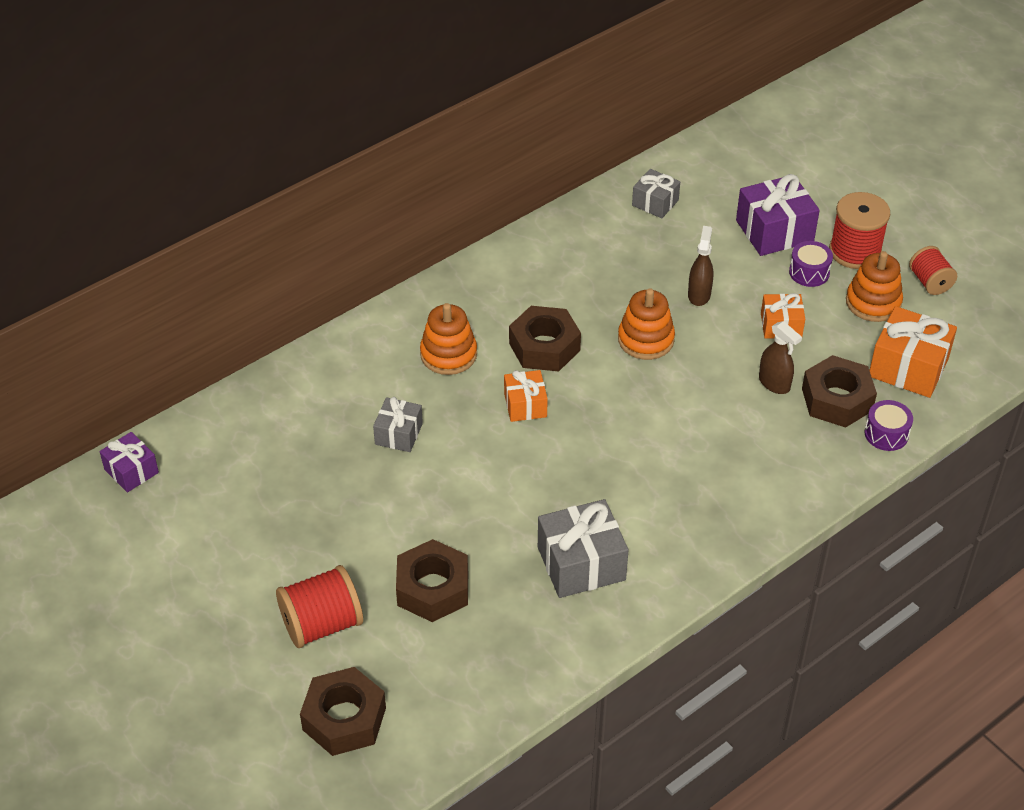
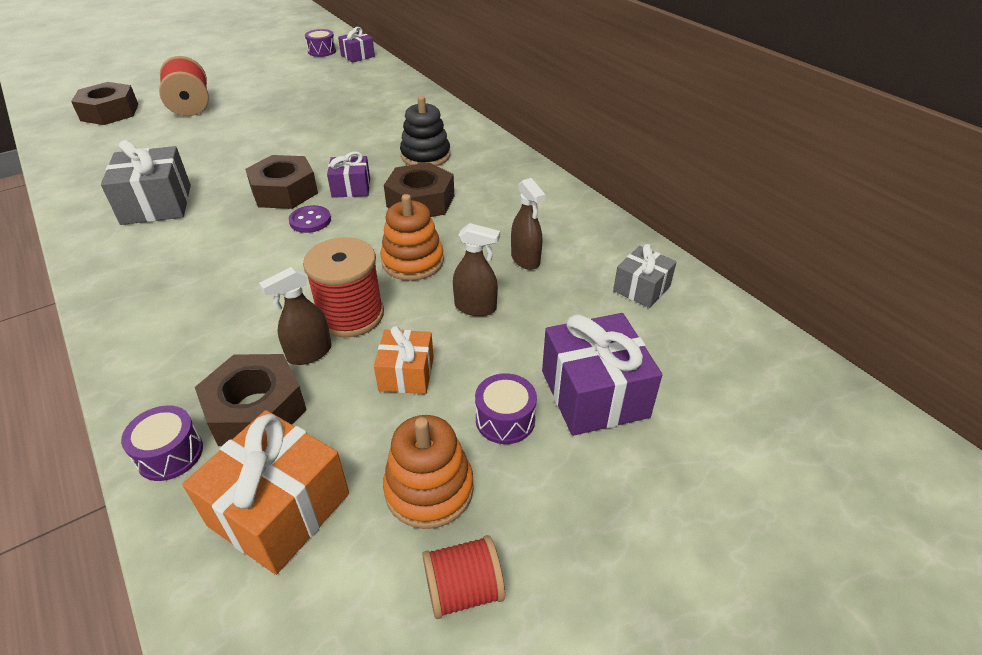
camera: 95 degrees right, 5 degrees down
grey gift [373,397,423,452] -> none
brown nut [396,539,468,622] -> brown nut moved to [245,155,318,209]
orange stacking toy [420,303,477,375] -> black stacking toy [400,96,450,166]
orange gift [504,370,548,422] -> purple gift [327,151,370,198]
red spool [829,192,890,269] -> red spool moved to [303,237,384,337]
none -> purple button [289,205,331,233]
none -> purple drum [305,29,336,57]
none -> brown spray bottle [511,178,545,270]

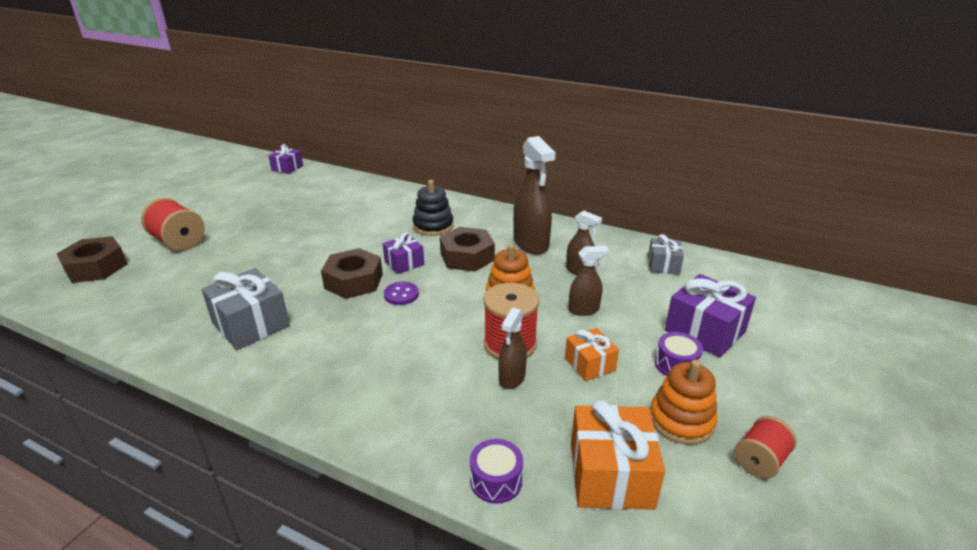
camera: 30 degrees left, 10 degrees down
brown nut [195,354,307,446] -> none
purple drum [305,29,336,57] -> none
none -> brown spray bottle [513,136,556,254]

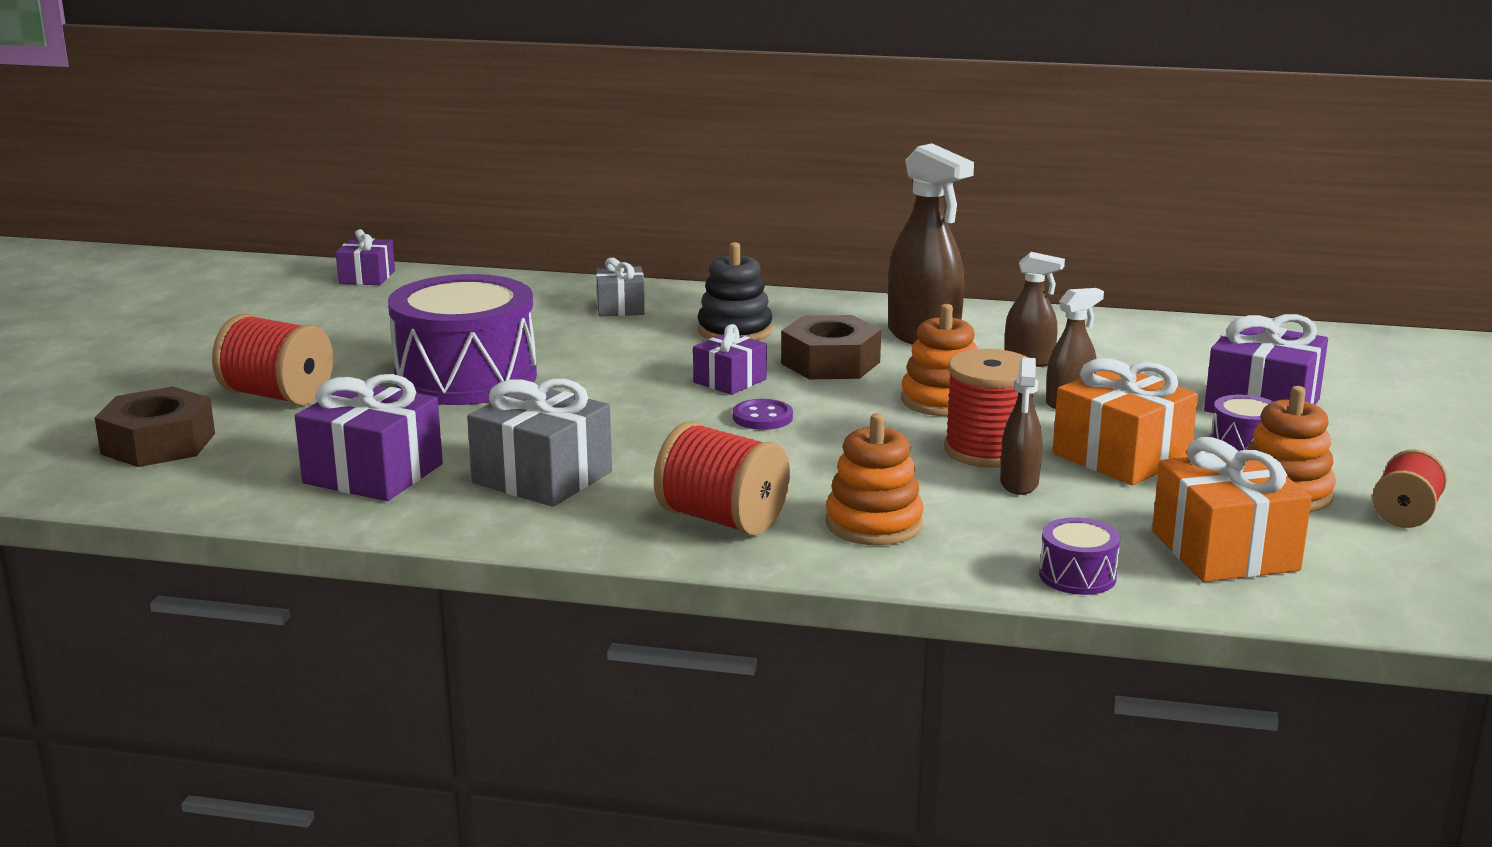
camera: 15 degrees left, 10 degrees down
brown nut [321,248,383,299] -> none
orange gift [565,328,619,381] -> orange gift [1053,358,1198,485], size x1.67
grey gift [648,234,684,275] -> grey gift moved to [596,258,645,316]
none -> purple gift [295,374,443,501]
none -> purple drum [388,274,537,405]
none -> red spool [654,421,790,536]
none -> orange stacking toy [826,413,923,546]

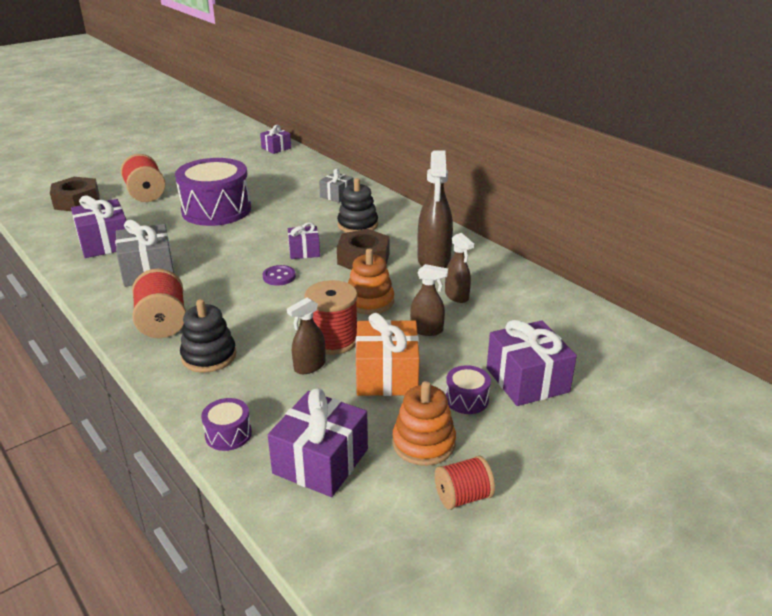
camera: 40 degrees right, 10 degrees up
orange stacking toy [826,413,923,546] -> black stacking toy [180,299,236,373]
orange gift [1152,437,1312,582] -> purple gift [268,388,368,497]

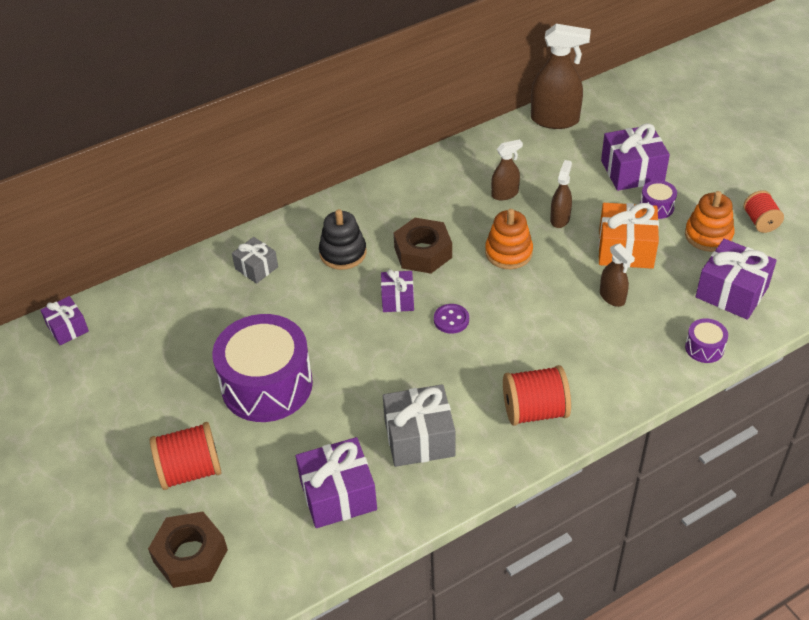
camera: 80 degrees left, 15 degrees up
black stacking toy [180,299,236,373] -> none
red spool [304,280,358,355] -> none
brown spray bottle [418,150,453,268] -> brown spray bottle moved to [531,24,591,129]

